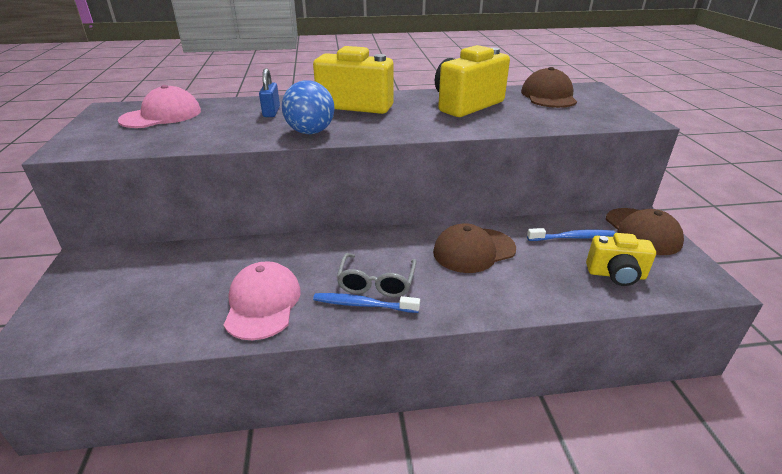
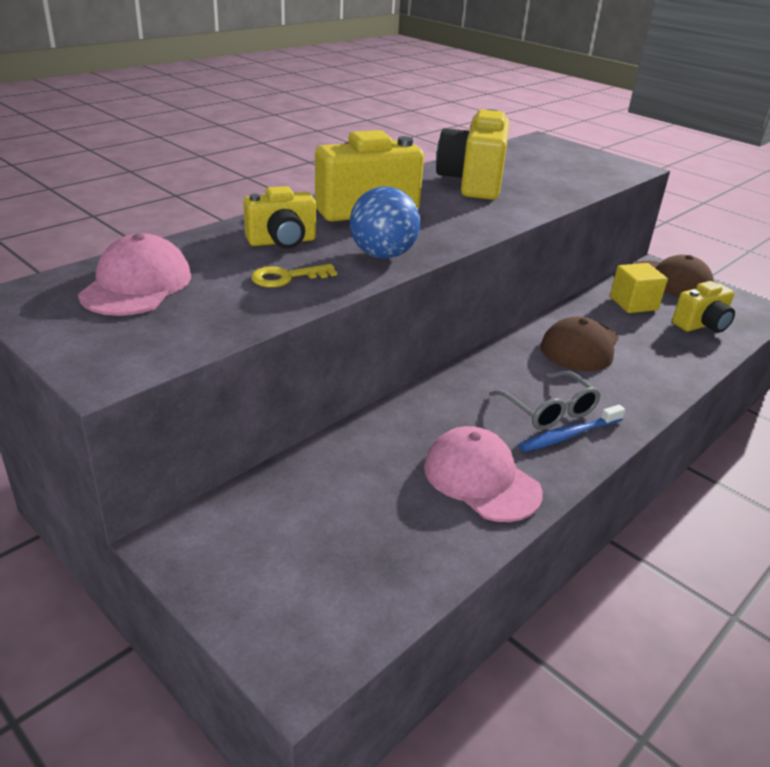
camera: 40 degrees left, 0 degrees up
blue padlock [259,68,280,117] -> yellow camera [243,186,316,249]
brown cap [521,67,577,108] -> none
blue toothbrush [527,228,615,241] -> yellow cube [610,263,668,313]
none -> yellow key [251,264,337,288]

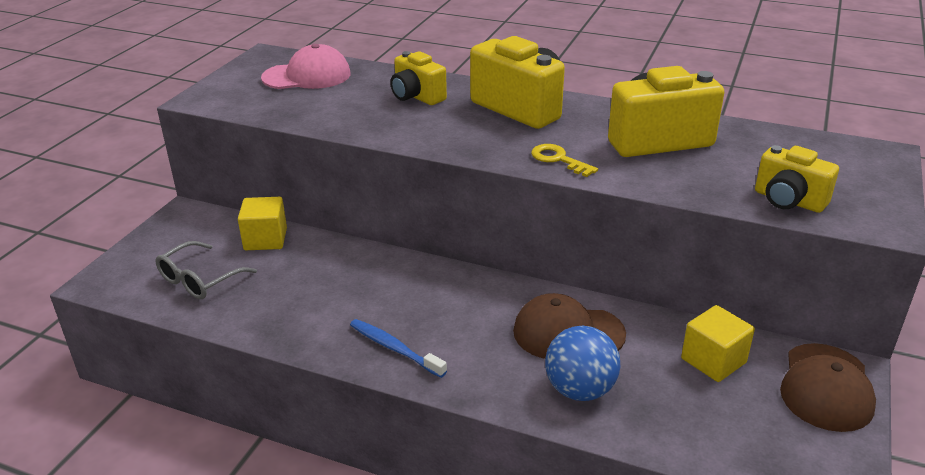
camera: 70 degrees right, 0 degrees up
yellow key [251,264,337,288] -> yellow key moved to [531,144,598,177]
blue ball [350,186,420,259] -> blue ball moved to [545,326,620,401]
pink cap [424,426,543,522] -> none
grey glasses [489,371,601,430] -> grey glasses moved to [155,241,257,299]
yellow camera [672,281,735,333] -> yellow camera moved to [755,145,839,213]
none -> yellow cube [238,197,287,250]

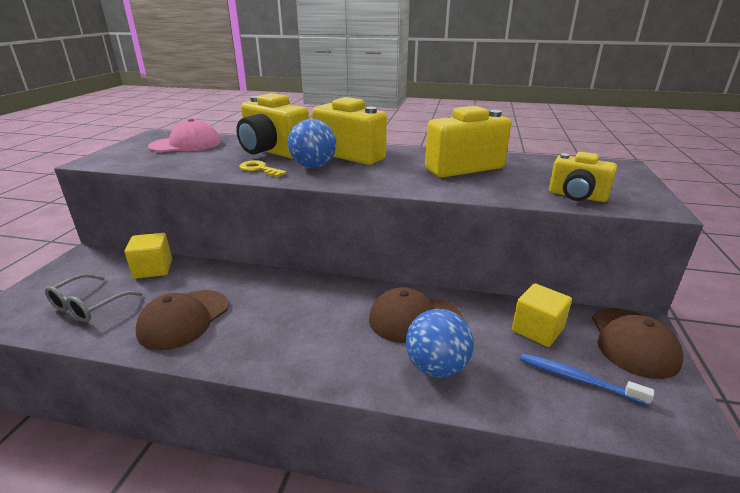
camera: 10 degrees left, 5 degrees down
blue toothbrush [350,319,447,378] -> blue toothbrush moved to [520,353,654,406]
yellow camera [390,51,447,105] -> yellow camera [236,93,309,159], size x1.64
yellow key [531,144,598,177] -> yellow key moved to [239,160,287,177]
none -> brown cap [136,290,229,350]
none -> blue ball [288,119,336,168]

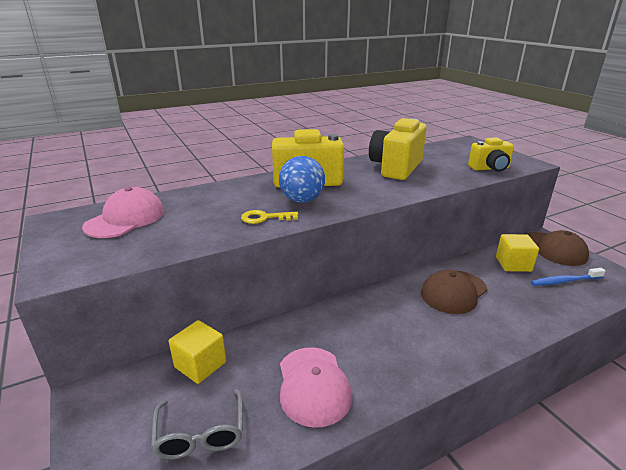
camera: 40 degrees left, 0 degrees up
brown cap [136,290,229,350] -> pink cap [280,347,352,428]
yellow camera [236,93,309,159] -> none
blue ball [406,309,474,377] -> none

